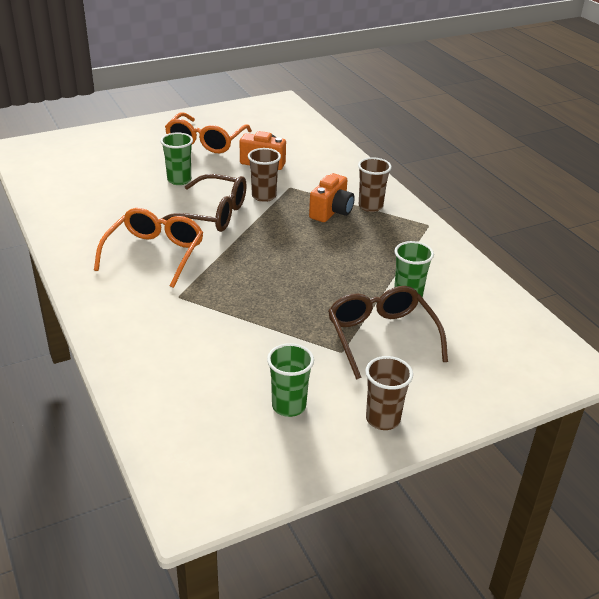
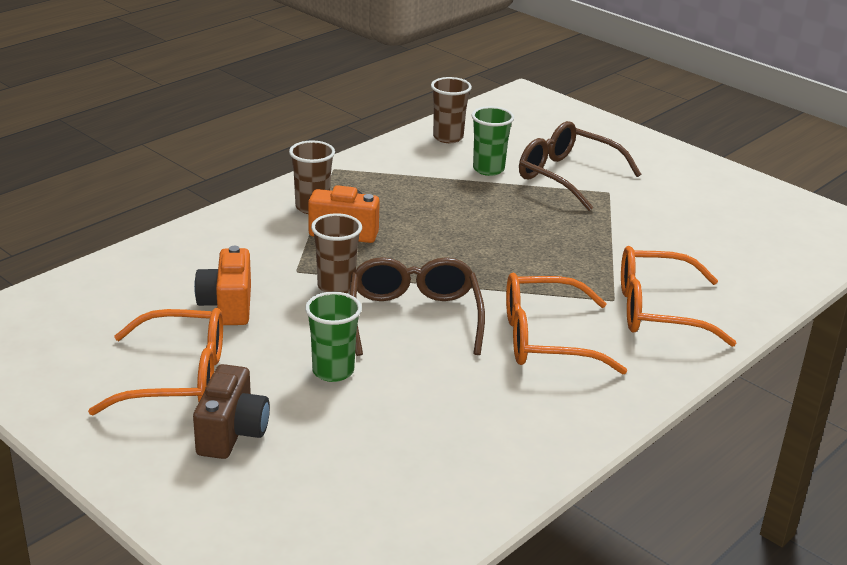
camera: 110 degrees left, 5 degrees down
green cup [267,343,314,417] -> none
brown glasses [328,286,448,379] -> brown glasses turned 75 degrees clockwise [519,121,641,211]
brown cup [365,356,413,430] -> brown cup moved to [431,77,472,143]
none -> brown camera [193,364,270,459]
none -> orange glasses [621,246,736,347]

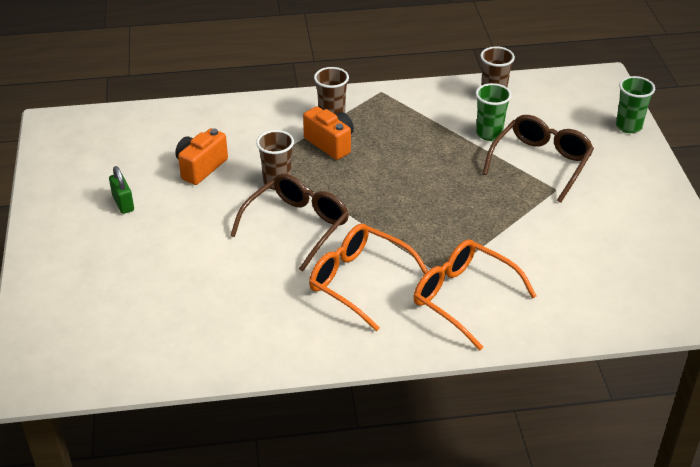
camera: 40 degrees right, 10 degrees up
orange glasses [88,308,223,415] -> green padlock [109,166,134,214]
brown camera [193,364,270,459] -> none
green cup [305,292,362,382] -> green cup moved to [616,76,655,133]
brown glasses [519,121,641,211] -> brown glasses turned 45 degrees clockwise [482,115,594,203]

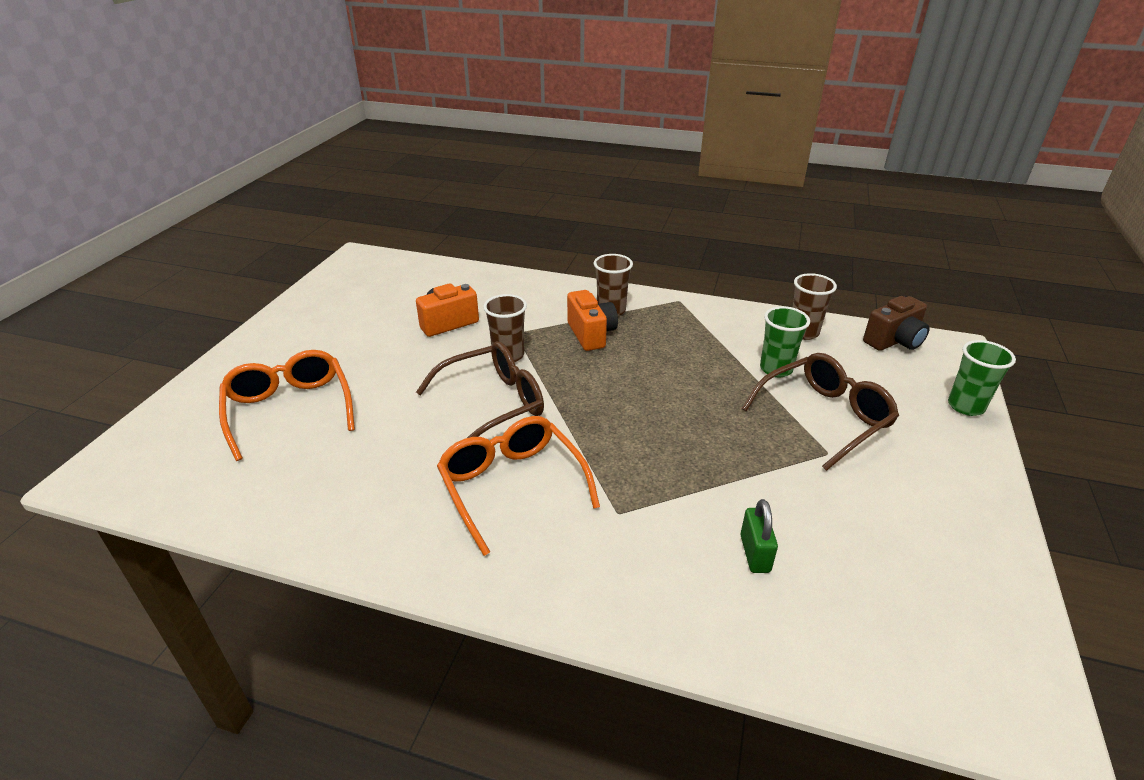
camera: 25 degrees right, 5 degrees down
green padlock [109,166,134,214] -> green padlock moved to [740,499,778,573]
orange glasses [413,239,537,350] -> orange glasses moved to [219,350,355,461]
none -> brown camera [863,296,930,351]

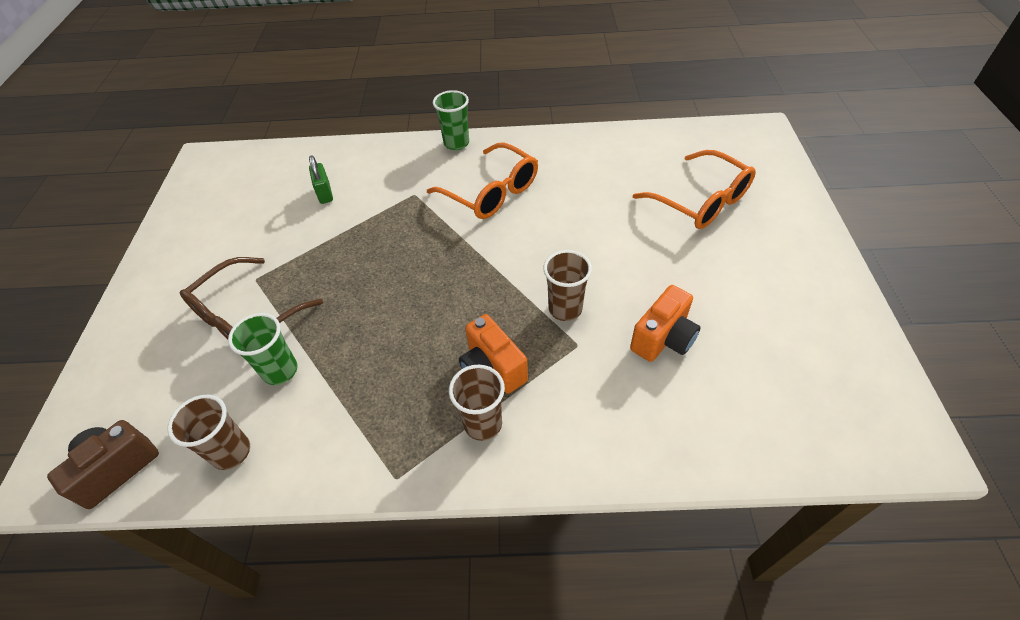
camera: 165 degrees right, 15 degrees up
brown glasses [416,341,544,438] -> none
green cup [948,340,1016,416] -> green cup moved to [433,90,469,150]

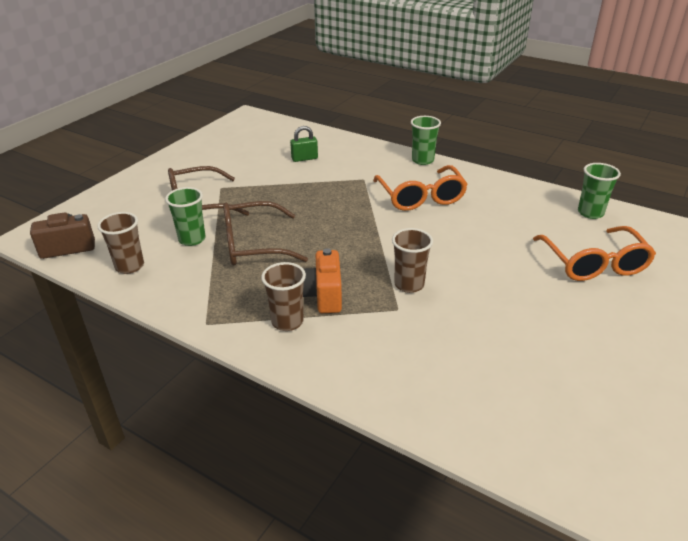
camera: 30 degrees right, 15 degrees down
green padlock [309,155,333,204] -> green padlock turned 60 degrees clockwise [290,126,318,162]
orange camera [630,285,700,362] -> none
none -> brown glasses [223,201,308,265]
none -> green cup [578,163,621,219]

